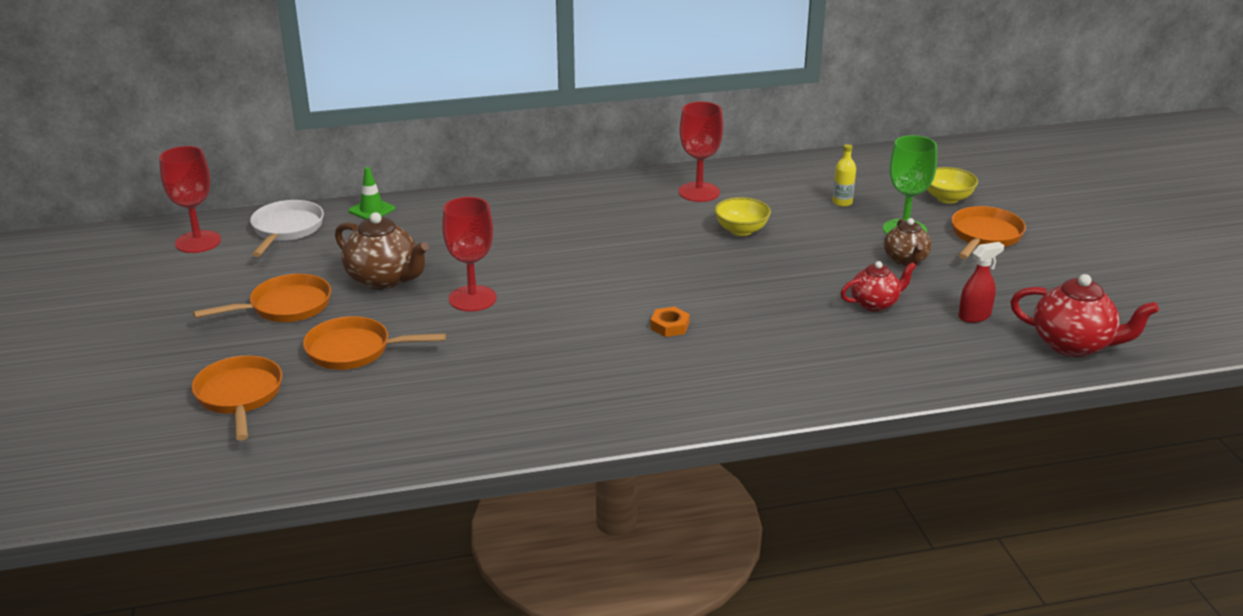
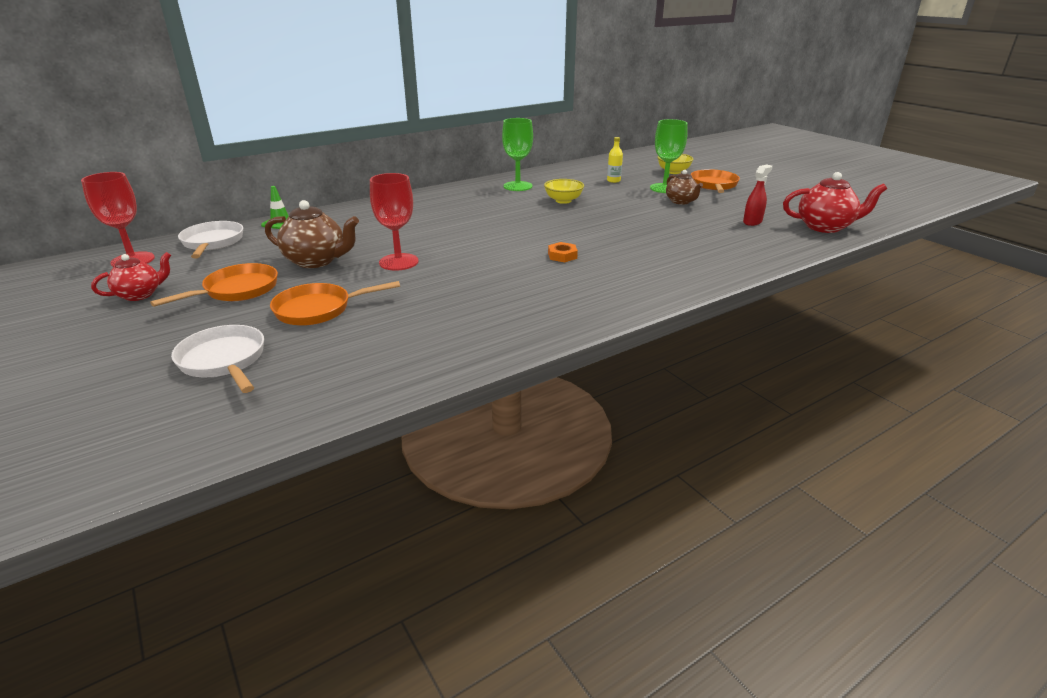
camera: 20 degrees left, 0 degrees up
orange pan [192,356,282,441] -> white pan [171,325,264,393]
red goblet [678,101,723,202] -> green goblet [502,118,533,191]
red teapot [841,261,916,312] -> red teapot moved to [91,252,171,301]

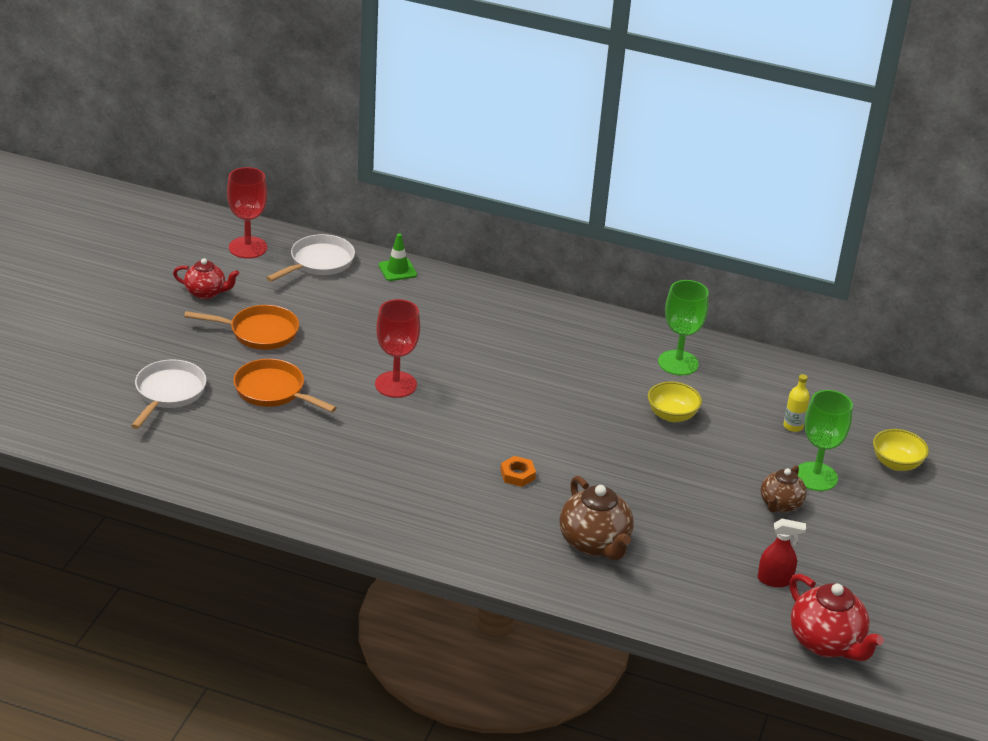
camera: 50 degrees right, 5 degrees up
brown teapot [265,200,359,268] -> brown teapot moved to [559,476,634,561]
orange pan [690,169,740,193] -> none

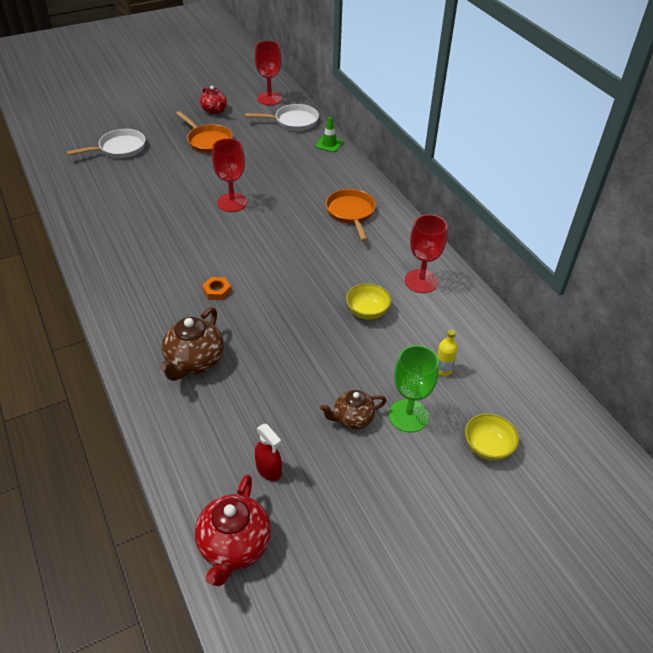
camera: 45 degrees right, 10 degrees up
orange pan [233,359,337,412] -> orange pan moved to [326,189,376,241]
green goblet [658,280,709,376] -> red goblet [405,214,447,293]

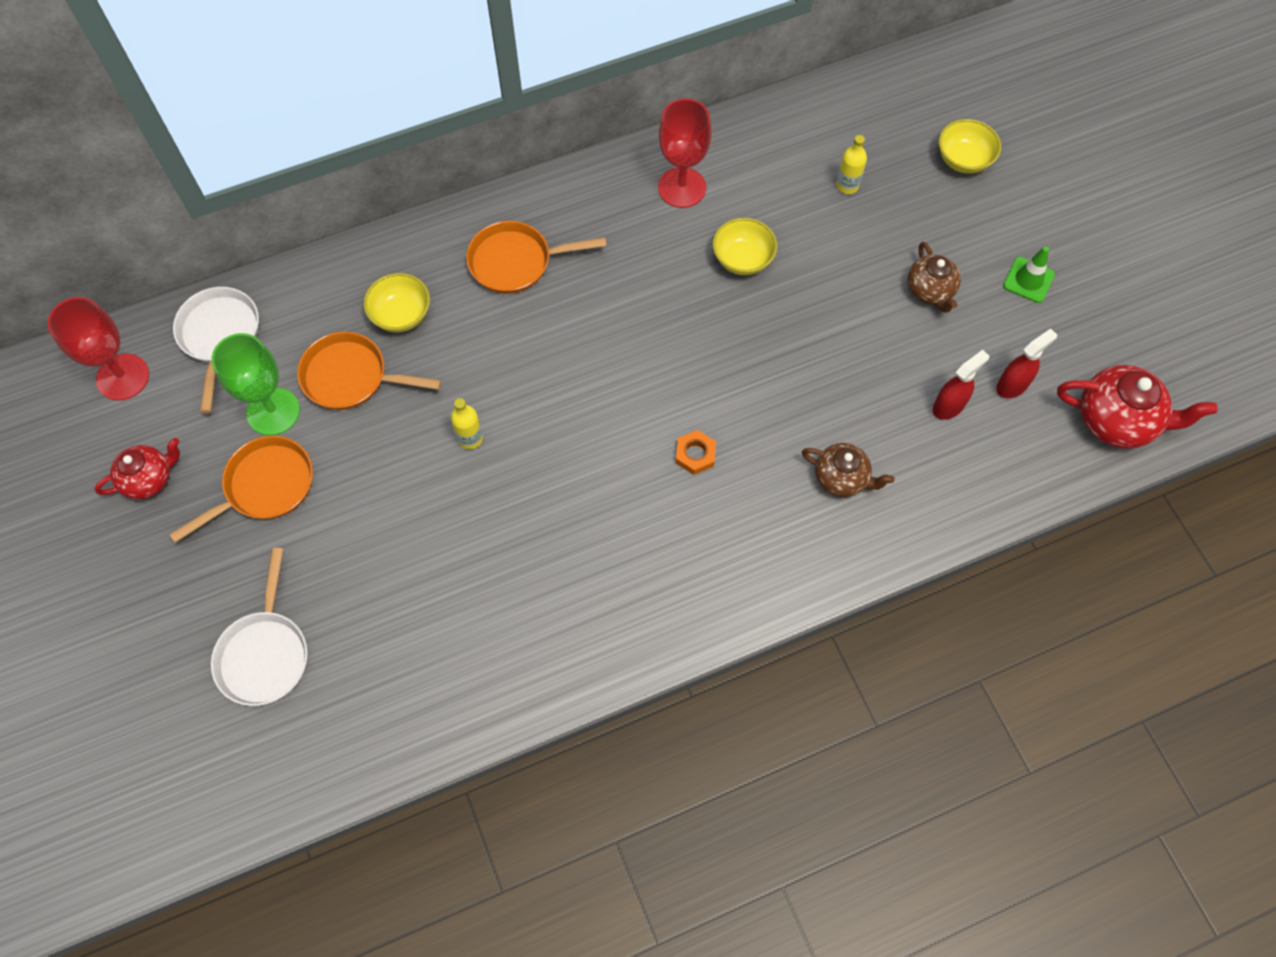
camera: 85 degrees left, 20 degrees up
white pan [66,129,146,158] -> white pan turned 150 degrees counterclockwise [211,548,308,706]
brown teapot [159,307,224,381] -> brown teapot [802,443,894,497], size x0.64
red goblet [212,138,247,212] -> yellow bottle [451,398,483,449]
green traffic cone [315,117,343,152] -> green traffic cone moved to [1003,246,1055,303]
green goblet [389,345,439,432] -> green goblet moved to [212,333,300,436]
none -> orange pan [297,332,442,410]
none -> yellow bowl [364,273,430,332]
none -> red spray bottle [933,350,989,420]

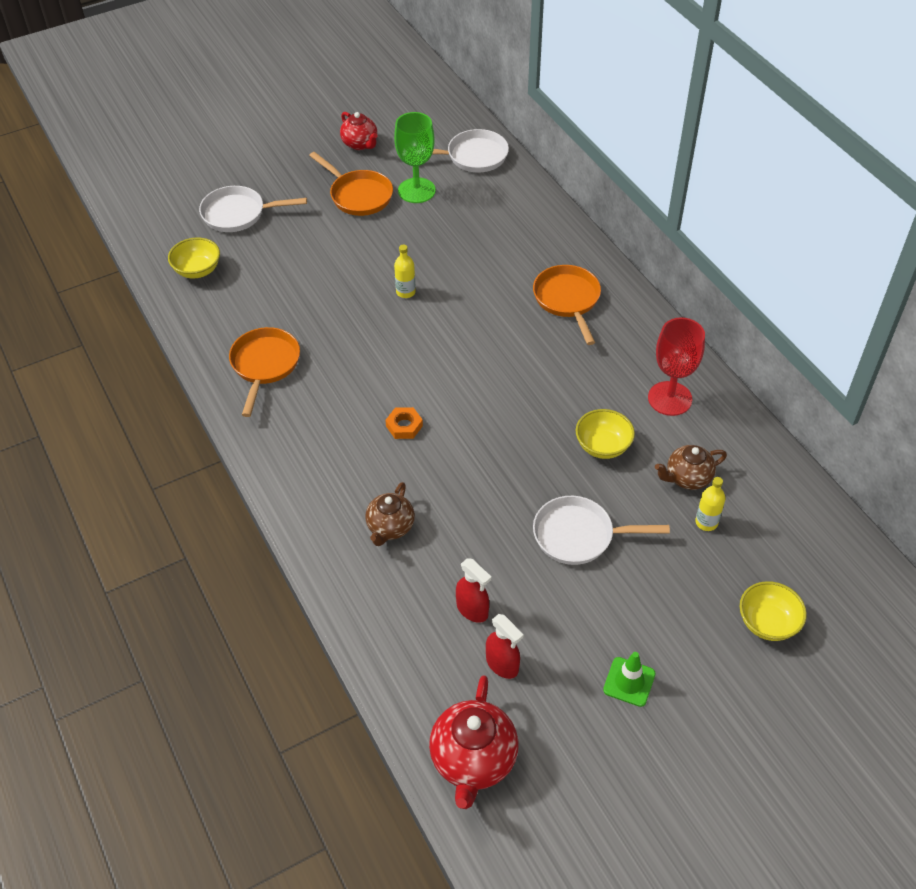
camera: 85 degrees right, 15 degrees down
red goblet [47,297,149,401] -> none
orange pan [297,332,442,410] -> orange pan moved to [229,327,300,417]
yellow bowl [364,273,430,332] -> yellow bowl moved to [168,238,220,278]
brown teapot [908,242,961,313] -> brown teapot moved to [655,445,727,490]
none -> white pan [533,496,670,565]

